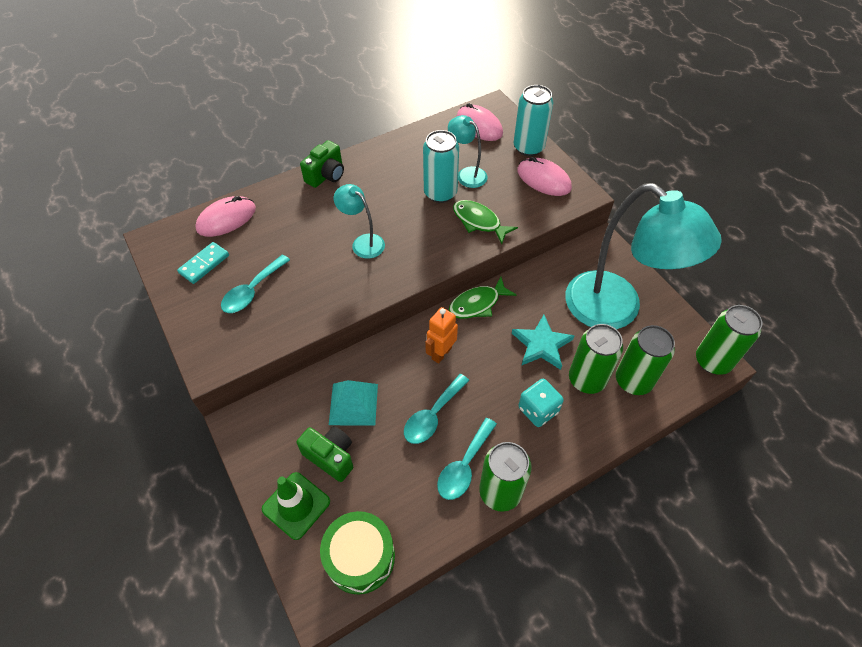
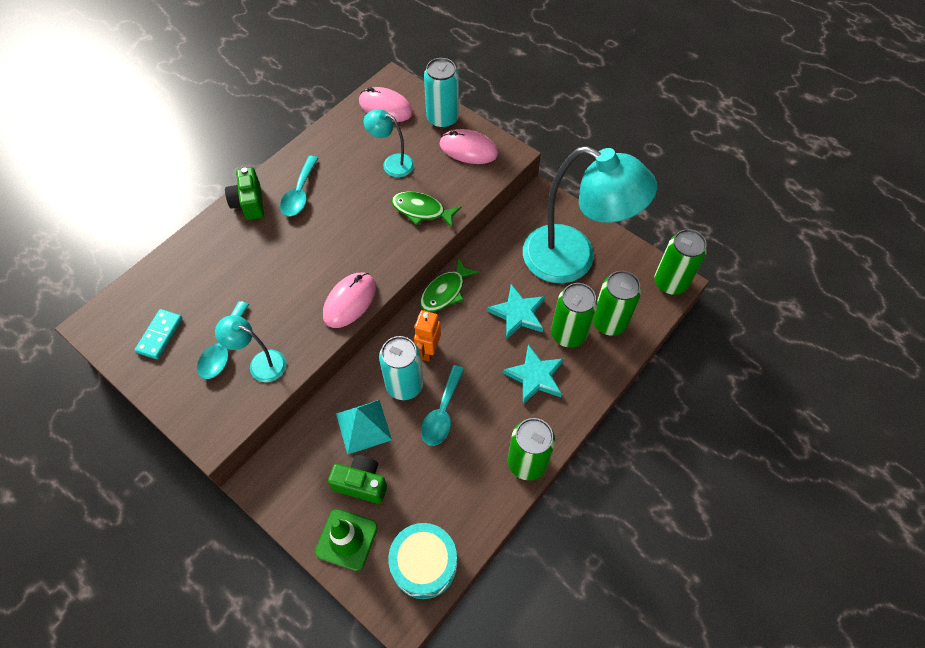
camera: 20 degrees left, 5 degrees up
pink mouse [195,196,256,237] -> pink mouse moved to [323,273,376,328]
green camera [300,140,344,188] -> green camera turned 150 degrees clockwise [225,167,264,220]
green drum [320,511,395,594] -> turquoise drum [388,523,457,599]
turquoise lamp [334,184,385,259] -> turquoise lamp moved to [215,315,286,382]
turquoise can [423,130,459,203] -> turquoise can moved to [379,336,424,400]
turquoise spoon [437,418,497,500] -> turquoise spoon moved to [280,156,318,216]
turquoise dice [518,379,564,427] -> turquoise star [503,345,564,404]

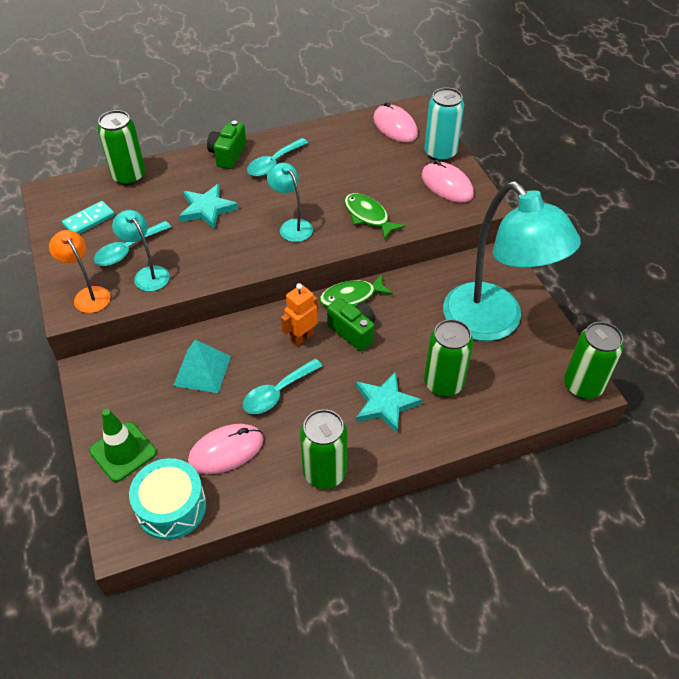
camera: 30 degrees right, 10 degrees down
pink mouse [323,273,376,328] -> pink mouse moved to [188,424,263,474]
green camera [328,455,387,504] -> green camera moved to [327,298,375,351]
turquoise lamp [363,109,414,177] -> turquoise lamp moved to [267,162,313,242]
turquoise can [379,336,424,400] -> none
turquoise star [487,284,545,339] -> turquoise star moved to [179,184,238,229]
green can [593,271,641,336] -> green can moved to [98,110,145,185]
none -> orange lamp [49,230,111,313]

